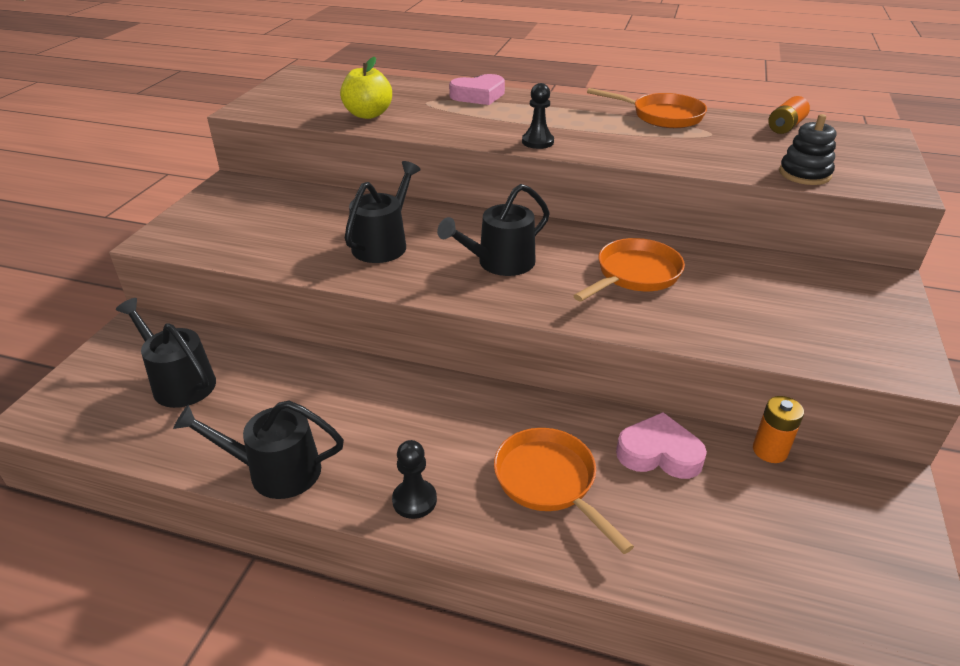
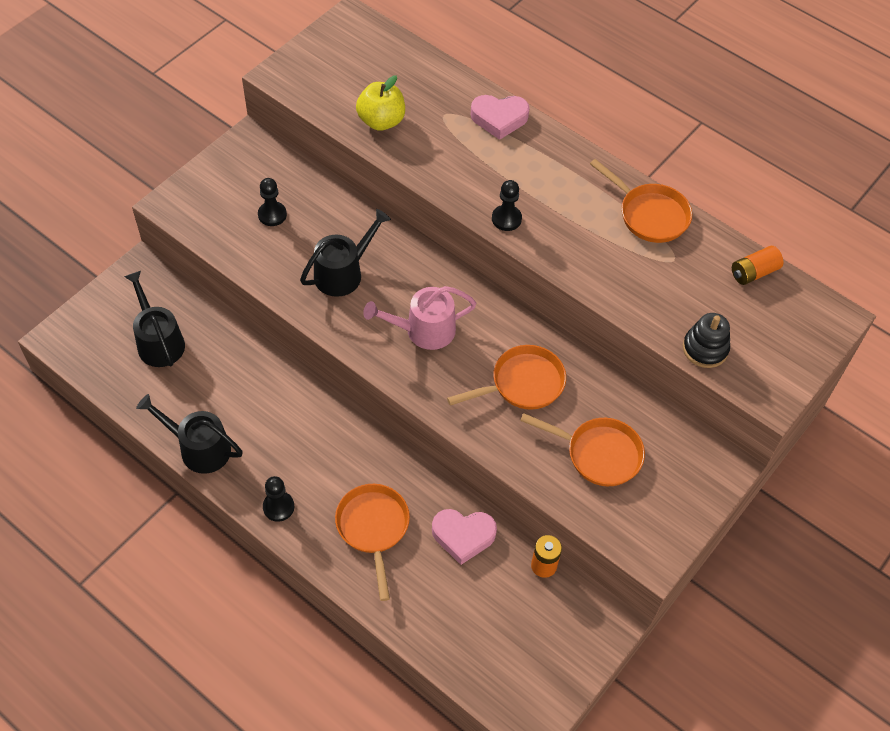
camera: 20 degrees right, 20 degrees up
black watering can [437,184,550,276] -> pink watering can [363,286,477,350]
pink heart [616,412,707,479] -> pink heart turned 150 degrees clockwise [432,509,497,565]
none -> black pawn [258,178,287,226]
none -> orange pan [520,413,645,486]

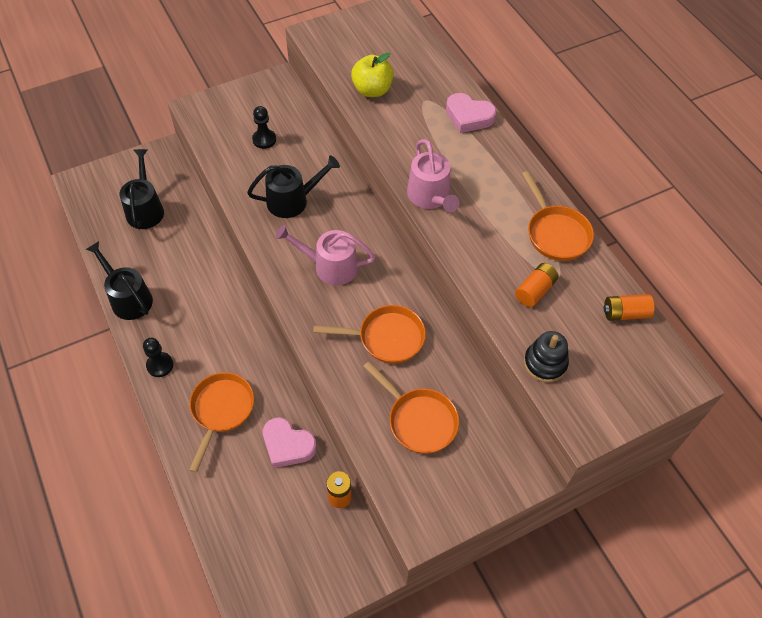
camera: 25 degrees right, 0 degrees up
black pawn [492,180,522,231] -> pink watering can [407,139,459,212]
none -> orange battery [515,263,558,307]

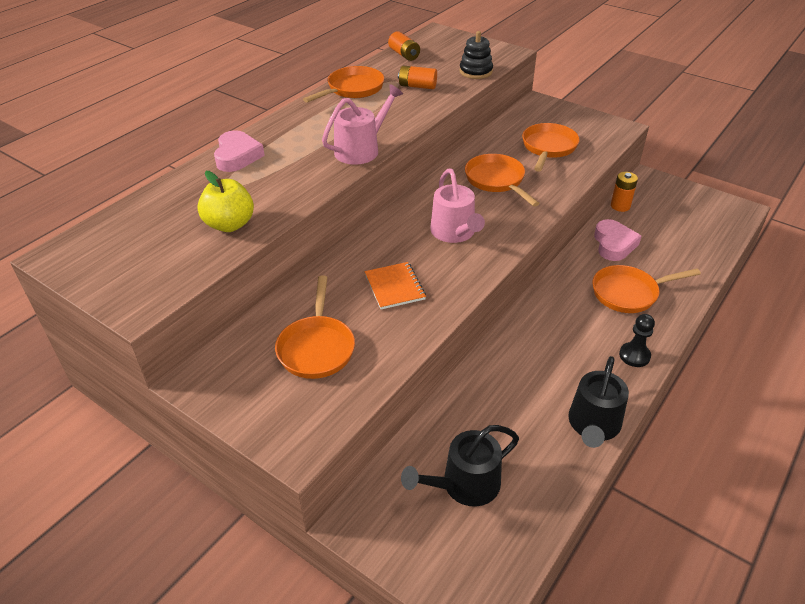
camera: 115 degrees left, 15 degrees down
black watering can [247,155,340,218] -> orange notebook [365,262,426,309]
black pawn [252,106,276,149] -> orange pan [275,275,355,379]

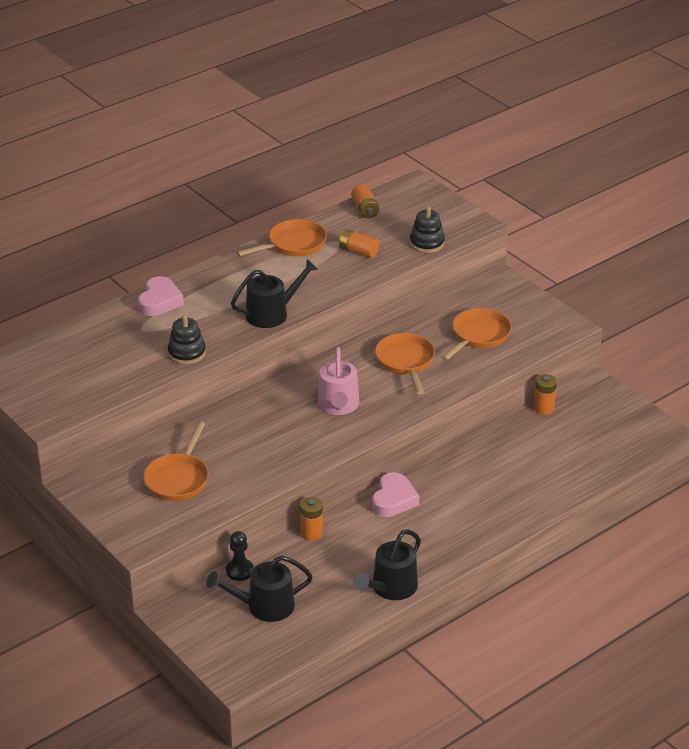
camera: 15 degrees right, 5 degrees down
yellow apple [197,171,254,232] -> none
pink watering can [322,84,403,165] -> black watering can [231,259,318,328]
orange notebook [365,262,426,309] -> none
orange pan [593,265,701,313] -> none
pink heart [594,219,641,261] -> pink heart moved to [372,472,420,517]
black pawn [619,314,655,367] -> black pawn moved to [226,531,254,581]
none -> black stacking toy [168,315,206,365]
none -> orange battery [300,497,323,541]

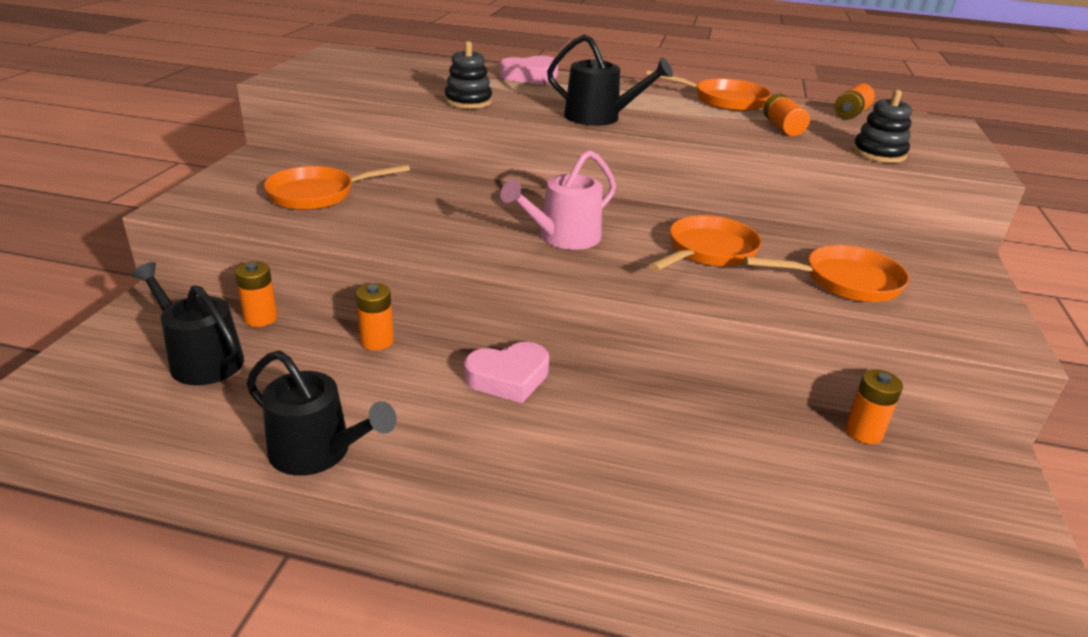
camera: 50 degrees right, 5 degrees down
black pawn [226,531,254,581] -> orange battery [235,261,278,327]
black watering can [353,529,421,600] -> black watering can turned 150 degrees counterclockwise [246,351,397,476]

